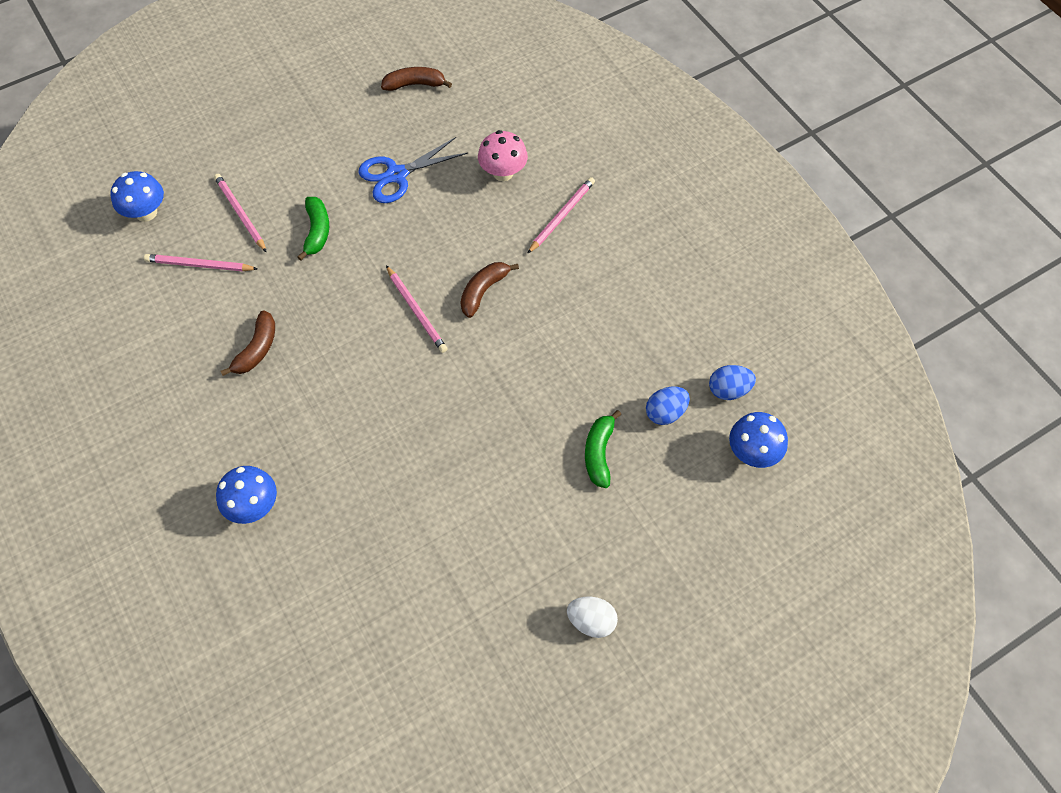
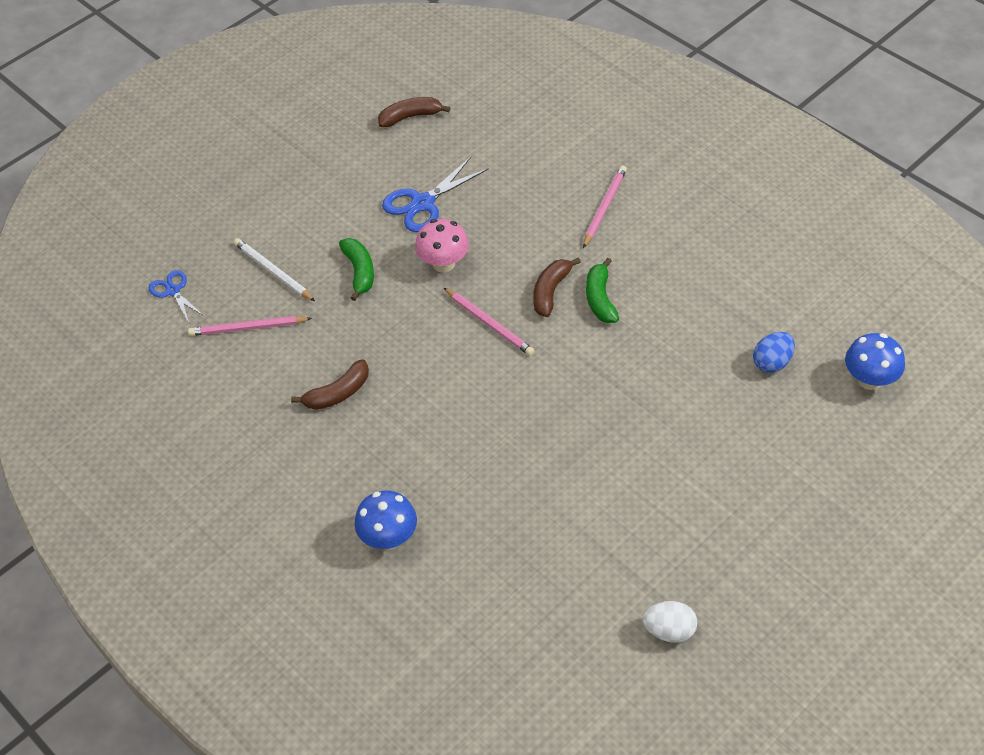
camera: 10 degrees left, 10 degrees down
blue mushroom [110,171,164,222] -> blue scissors [149,270,204,323]
pink pencil [214,174,266,252] -> white pencil [234,238,315,301]
brown banana [221,310,275,376] -> brown banana turned 45 degrees clockwise [291,359,369,410]
pink mushroom [478,130,528,181] -> pink mushroom moved to [415,219,469,273]
white egg [567,597,618,638] -> white egg moved to [643,601,697,643]
green banana [585,410,622,488] -> green banana moved to [586,258,619,323]
blue egg [709,365,756,400] -> none

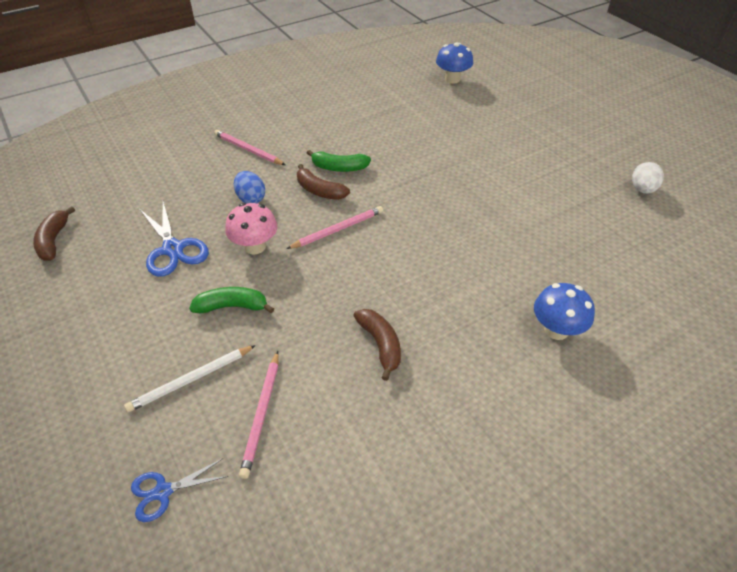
camera: 80 degrees left, 5 degrees down
blue egg [753,332,795,373] -> blue egg moved to [234,171,265,203]

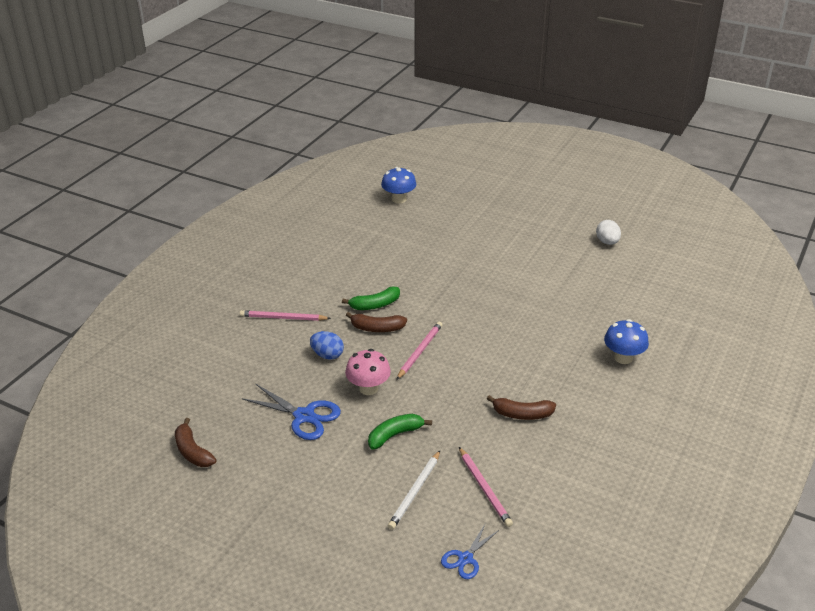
camera: 30 degrees left, 10 degrees down
brown banana [353,309,401,381] -> brown banana turned 150 degrees clockwise [487,395,556,420]

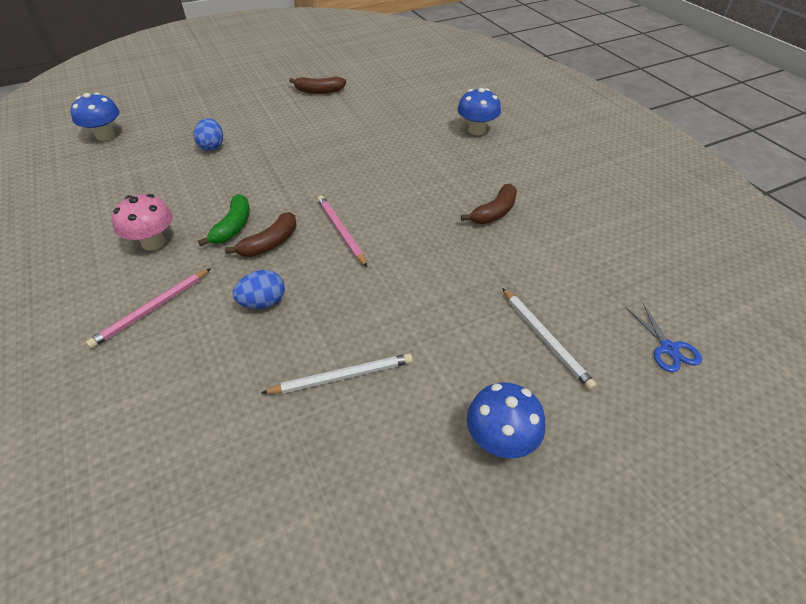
camera: 55 degrees left, 10 degrees up
brown banana [175,418,217,467] -> brown banana moved to [289,77,346,94]
blue scissors [242,384,341,440] -> white pencil [262,353,413,394]
pink mushroom [345,349,391,395] -> pink mushroom moved to [112,194,173,251]
green banana [368,414,432,449] -> none
pink pencil [459,447,513,527] -> none
white egg [596,220,621,245] -> none
none -> blue egg [193,118,223,151]
none -> blue mushroom [467,382,545,458]

